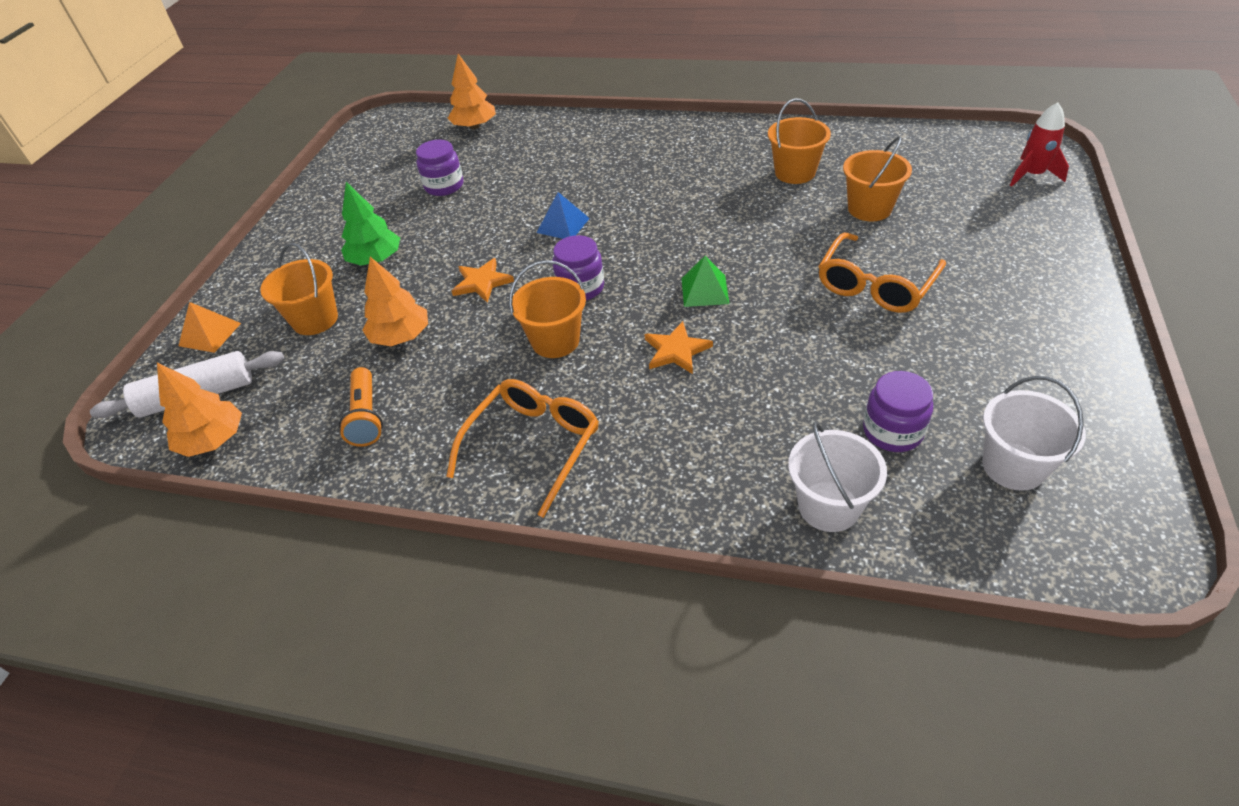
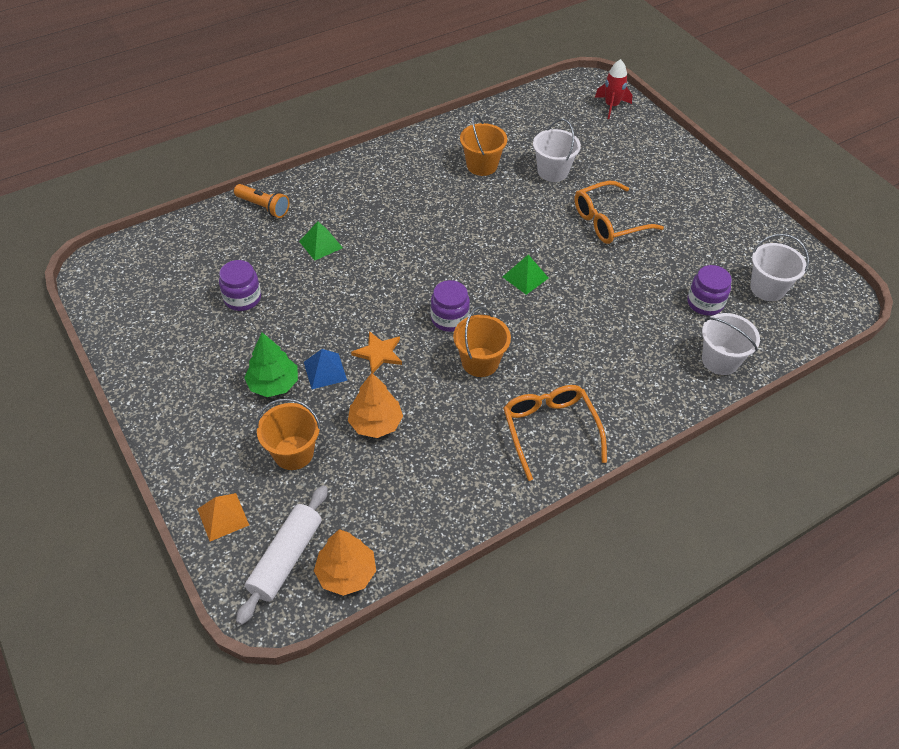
camera: 50 degrees left, 5 degrees up
orange flashlight [339,367,383,447] -> orange flashlight moved to [234,184,290,218]
orange tree [448,54,496,129] -> none
blue pyramid [537,192,590,239] -> blue pyramid moved to [304,349,347,389]
orange star [644,321,713,374] -> none
orange glasses [818,232,946,313] -> orange glasses turned 75 degrees clockwise [575,181,664,244]
orange bucket [843,136,912,221] -> white bucket [533,119,581,182]
none -> green pyramid [299,222,343,260]

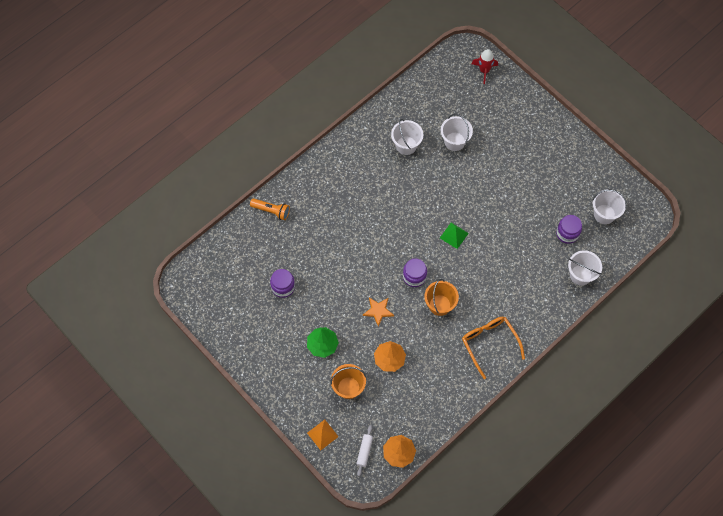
camera: 10 degrees left, 15 degrees up
white rolling pin [236,485,328,625] -> white rolling pin [356,425,373,476], size x0.59
green pyramid [299,222,343,260] -> none
blue pyramid [304,349,347,389] -> none
orange bucket [460,114,507,176] -> white bucket [391,119,423,155]
orange glasses [575,181,664,244] -> none

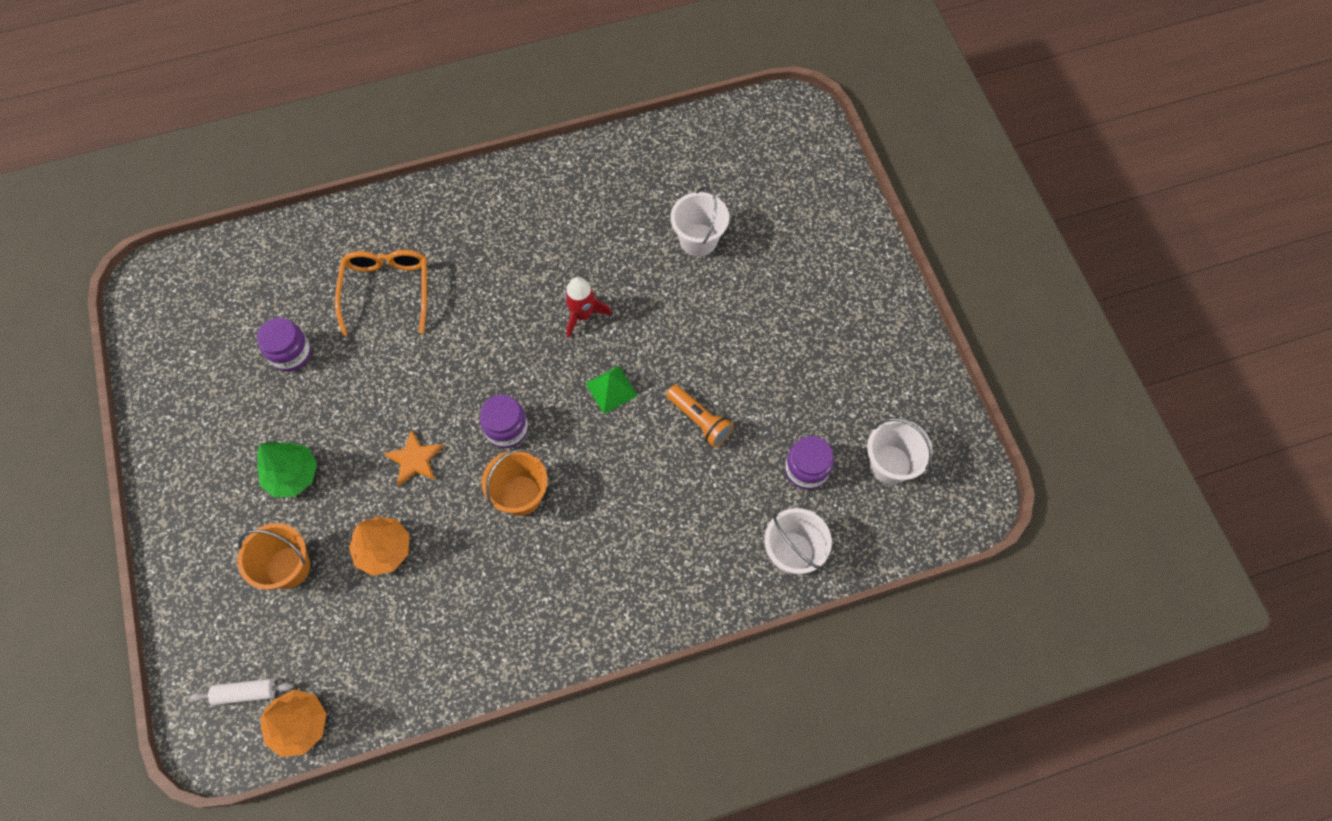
camera: 25 degrees right, 0 degrees up
orange flashlight [250,198,290,220] -> orange flashlight moved to [666,385,733,447]
orange pyramid [307,420,339,450] -> none
white rolling pin [356,425,373,476] -> white rolling pin turned 45 degrees clockwise [190,679,294,705]
white bucket [391,119,423,155] -> none
orange glasses [462,317,525,379] -> orange glasses moved to [335,250,427,336]
red rocket [472,49,498,84] -> red rocket moved to [564,277,612,338]

